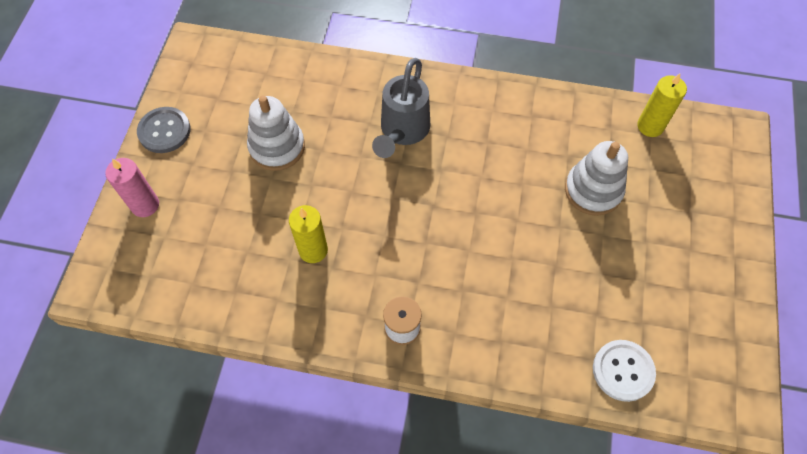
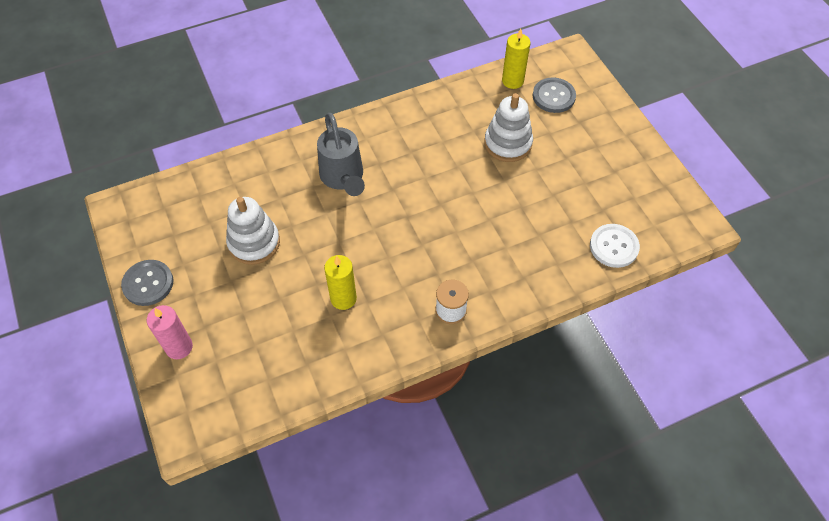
camera: 35 degrees left, 5 degrees down
none -> grey button [533,78,576,113]

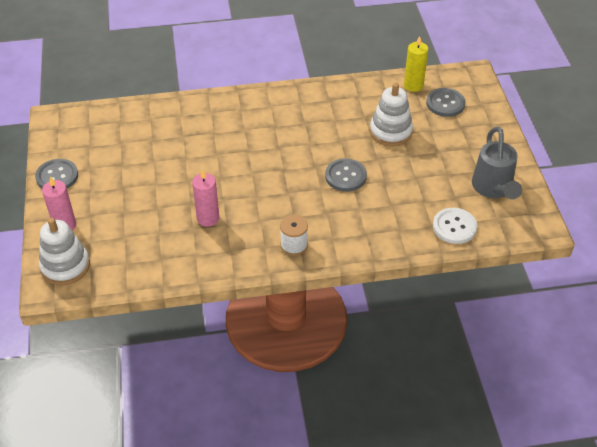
camera: 15 degrees right, 10 degrees down
white stacking toy [226,197,280,265] -> white stacking toy moved to [39,218,90,285]
grey watering can [317,113,365,196] -> grey watering can moved to [472,127,522,199]
yellow candle [324,255,357,310] -> pink candle [192,169,219,227]
none -> grey button [325,158,367,192]

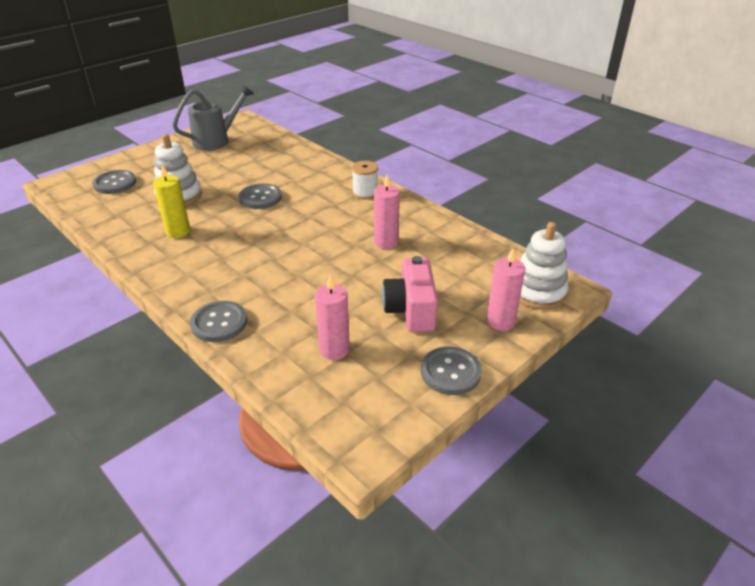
camera: 125 degrees left, 10 degrees down
yellow candle [404,36,428,92] -> yellow candle moved to [153,165,190,238]
white button [433,208,477,244] -> none
none -> grey button [190,301,247,342]
none -> pink candle [315,275,350,360]
none -> pink camera [382,256,438,332]

